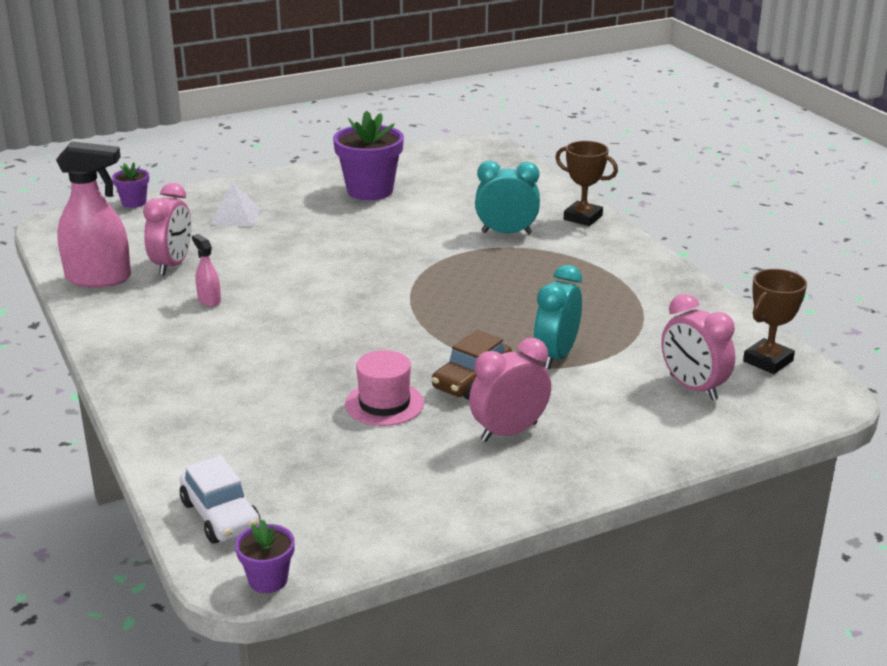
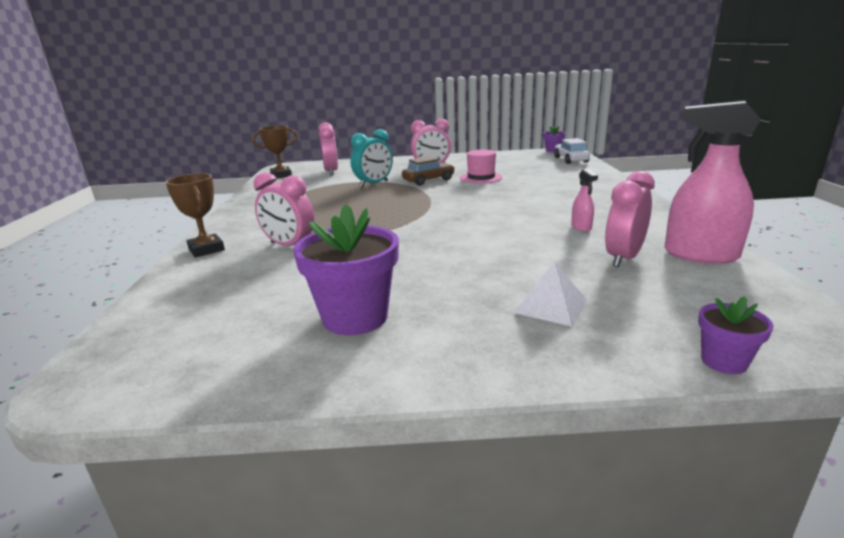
camera: 155 degrees left, 5 degrees down
turquoise clock [475,161,540,234] -> pink clock [254,172,315,246]

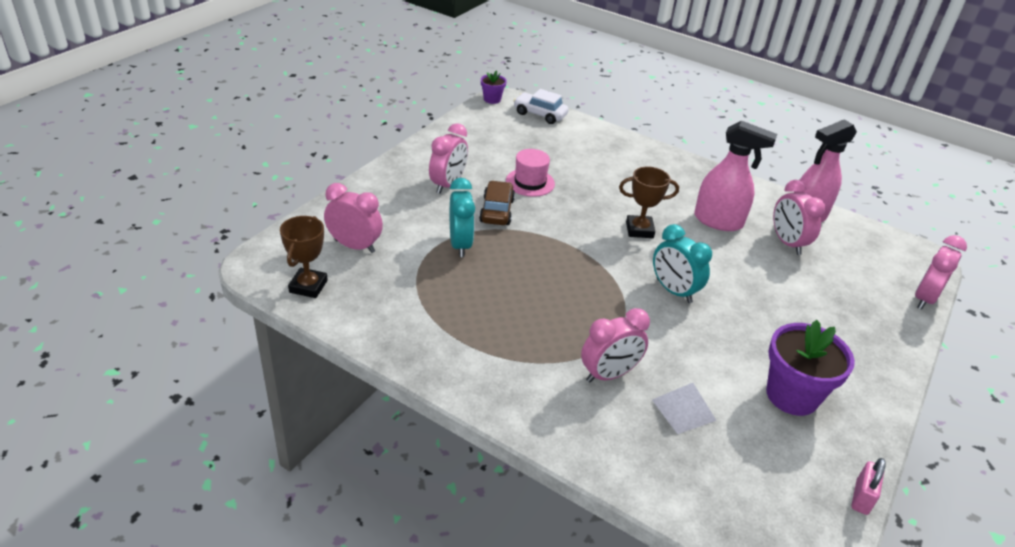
camera: 60 degrees left, 15 degrees up
brown trophy [165,173,225,258] -> brown trophy moved to [619,167,679,238]
white pyramid [514,261,587,327] -> white pyramid moved to [652,383,717,434]
pink spray bottle [571,169,598,232] -> pink spray bottle [694,121,777,231], size x2.14
purple flower pot [698,296,773,374] -> pink clock [915,235,967,310]
none -> turquoise clock [653,224,712,303]
none -> pink padlock [851,458,886,515]

